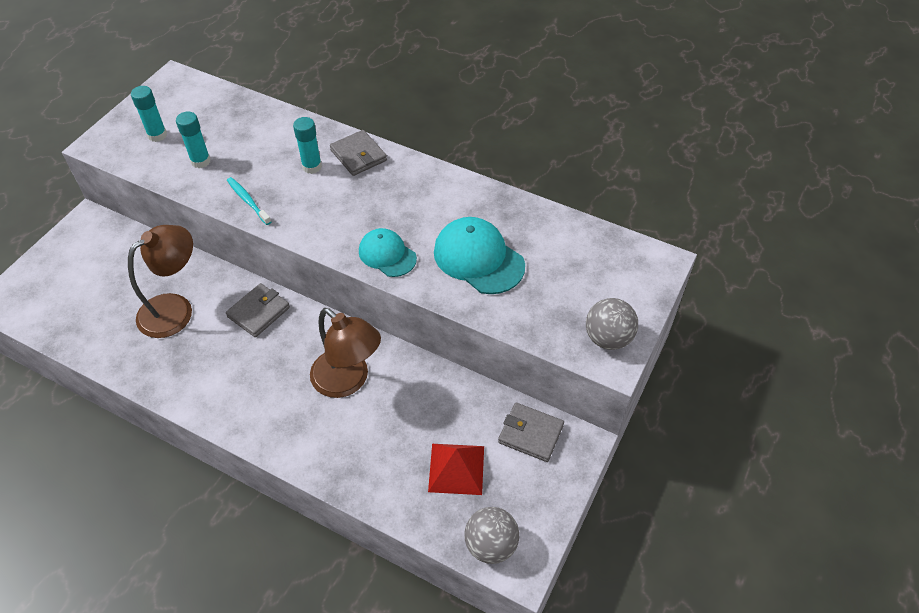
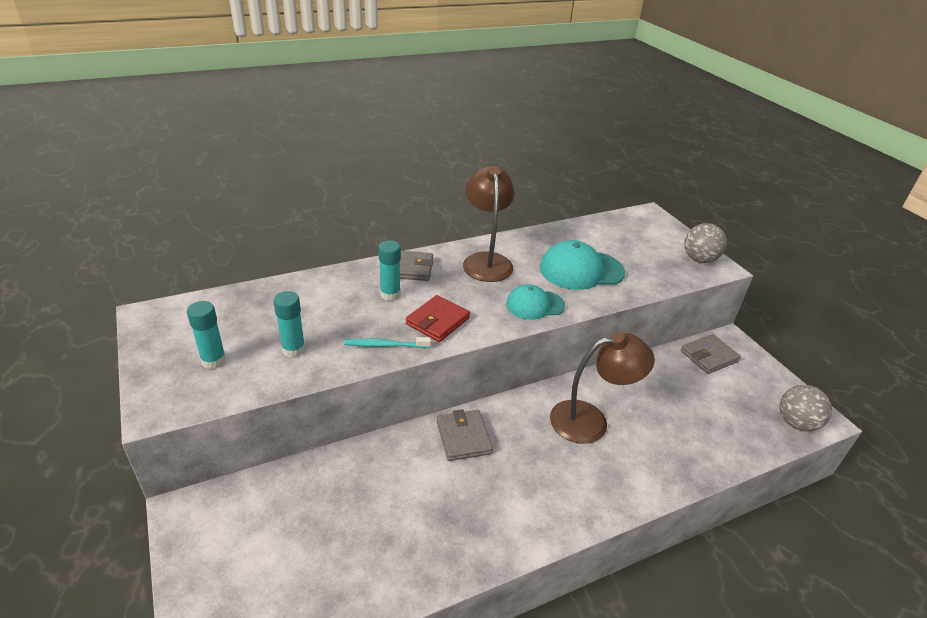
camera: 55 degrees left, 15 degrees down
brown lamp [128,225,193,338] -> brown lamp moved to [463,166,514,282]
red pyramid [428,444,484,495] -> none
none -> red wallet [406,295,470,342]

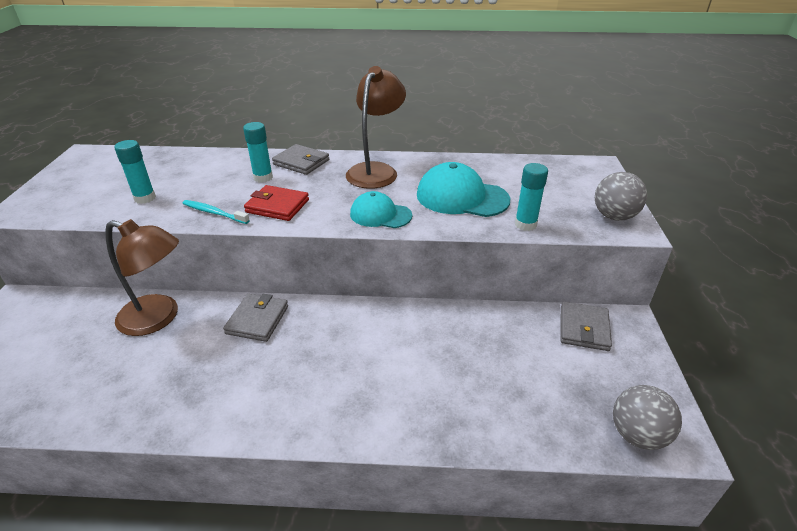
camera: 30 degrees right, 0 degrees up
turquoise glue stick [187,301,226,369] -> turquoise glue stick moved to [515,163,548,231]
red wallet [406,295,470,342] -> red wallet turned 45 degrees clockwise [244,185,309,221]
brown lamp [550,332,655,444] -> brown lamp moved to [105,219,179,336]
grey wallet [681,334,741,374] -> grey wallet turned 75 degrees counterclockwise [561,301,612,351]

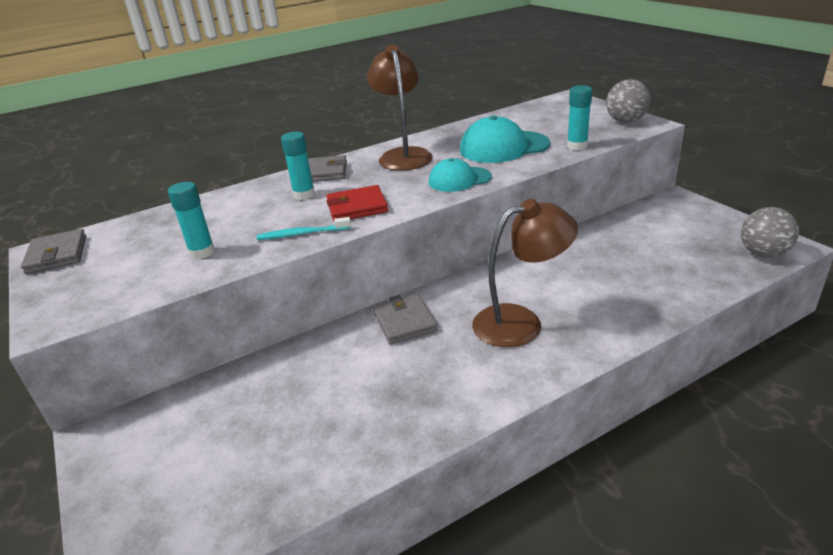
camera: 30 degrees left, 5 degrees down
brown lamp [105,219,179,336] -> brown lamp moved to [472,199,578,347]
grey wallet [561,301,612,351] -> grey wallet moved to [21,229,86,274]

